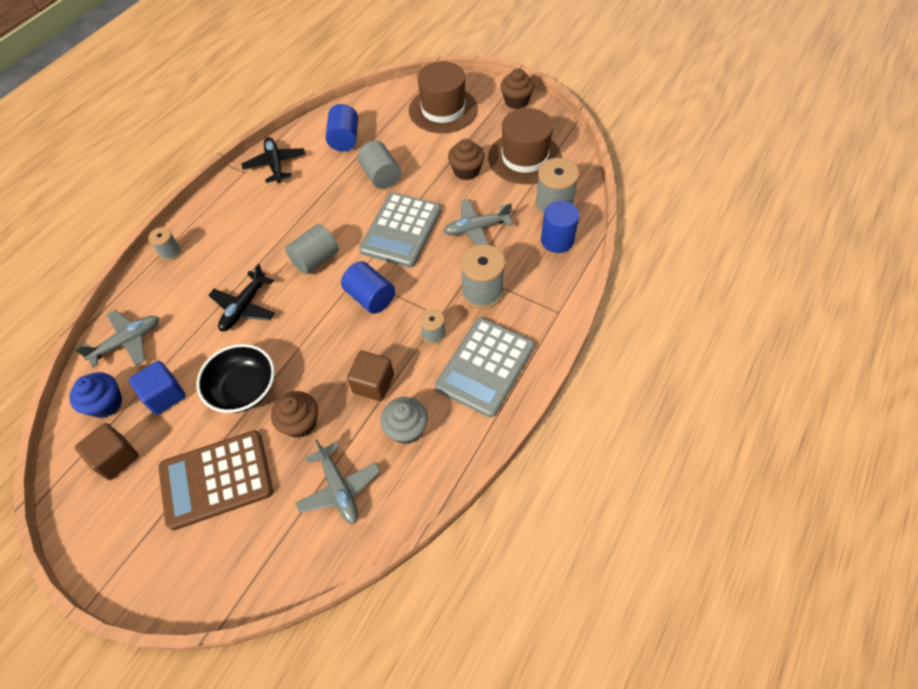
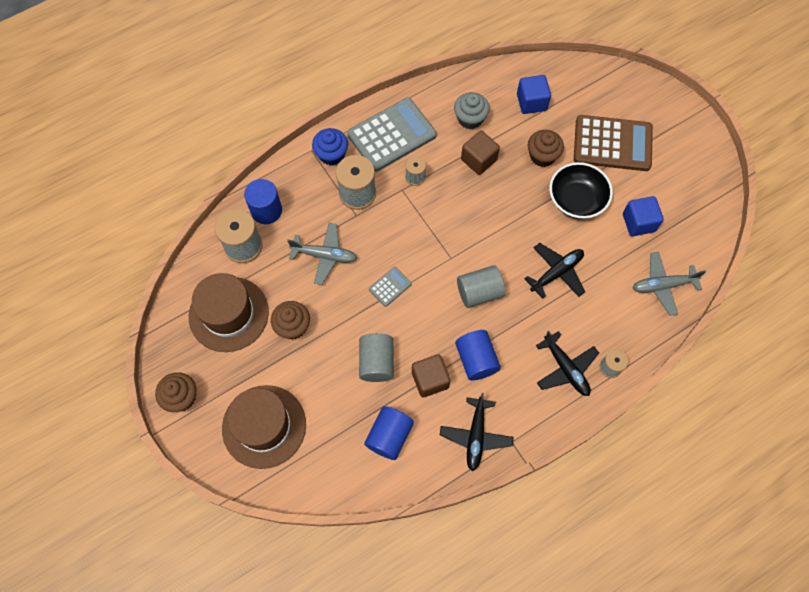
camera: 155 degrees left, 10 degrees up
blue cupcake [69,372,122,418] -> blue cupcake moved to [312,128,348,165]
brown cube [75,423,139,480] -> brown cube moved to [412,354,450,397]
grey plane [295,439,380,524] -> blue cube [517,75,551,114]
blue cylinder [341,261,395,314] -> blue cylinder moved to [455,330,501,380]
grey calculator [359,192,442,268] -> grey calculator [369,267,412,307], size x0.45
none -> black plane [536,331,599,396]

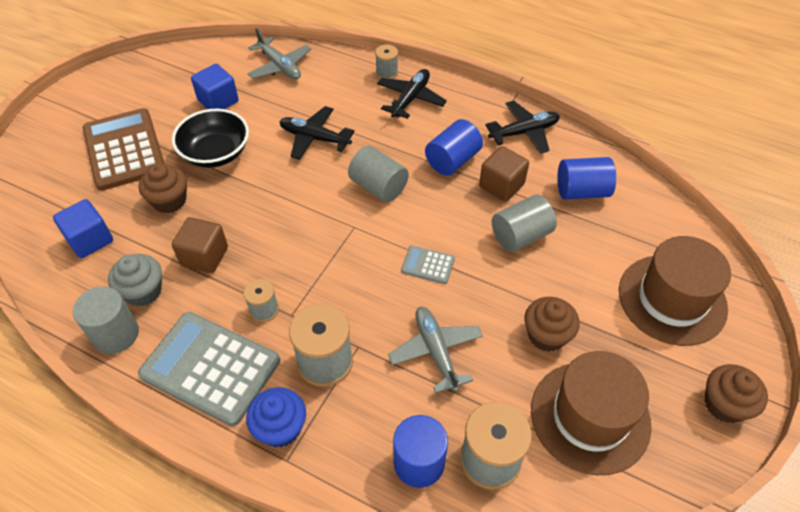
camera: 120 degrees left, 15 degrees down
none -> grey cylinder [73,286,139,354]

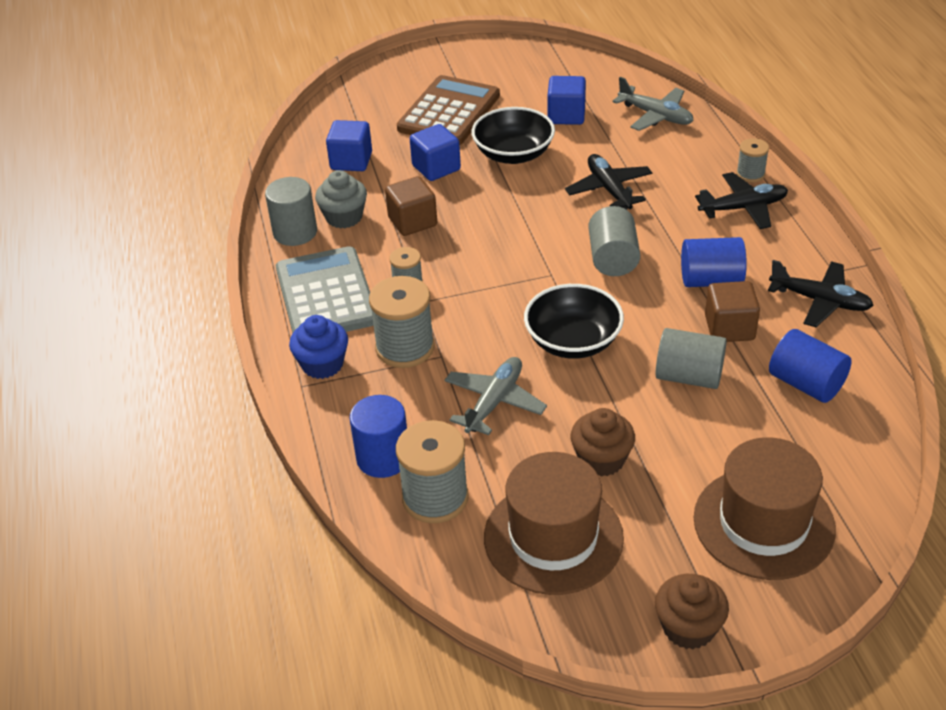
camera: 50 degrees right, 10 degrees down
brown cupcake [139,163,187,213] -> blue cube [410,124,461,181]
grey plane [247,28,311,80] -> grey plane turned 60 degrees counterclockwise [612,77,694,131]
grey calculator [401,246,455,284] -> black bowl [524,284,624,359]

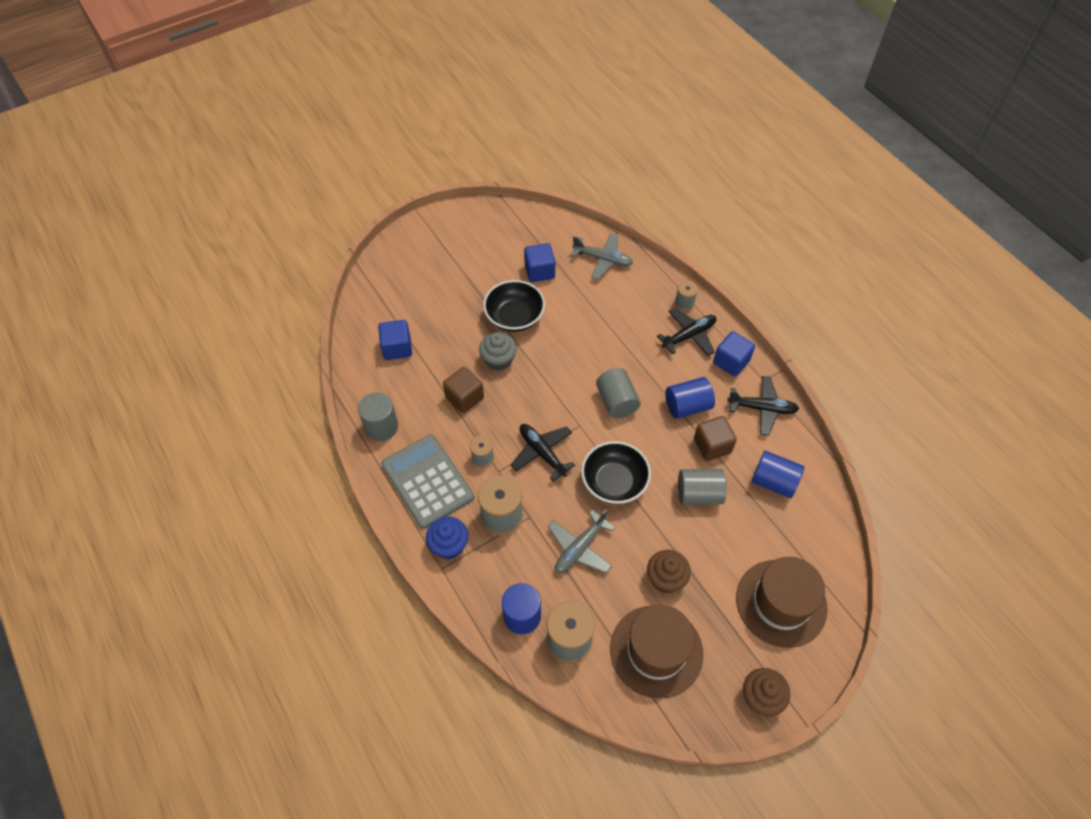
camera: 20 degrees left, 15 degrees up
grey cupcake [315,170,367,229] -> grey cupcake moved to [479,332,517,371]
brown calculator [397,75,500,145] -> none
blue cube [410,124,461,181] -> blue cube moved to [713,331,755,377]
grey plane [444,357,547,435] -> grey plane turned 150 degrees counterclockwise [548,509,615,573]
black plane [565,154,652,210] -> black plane moved to [511,424,575,481]

